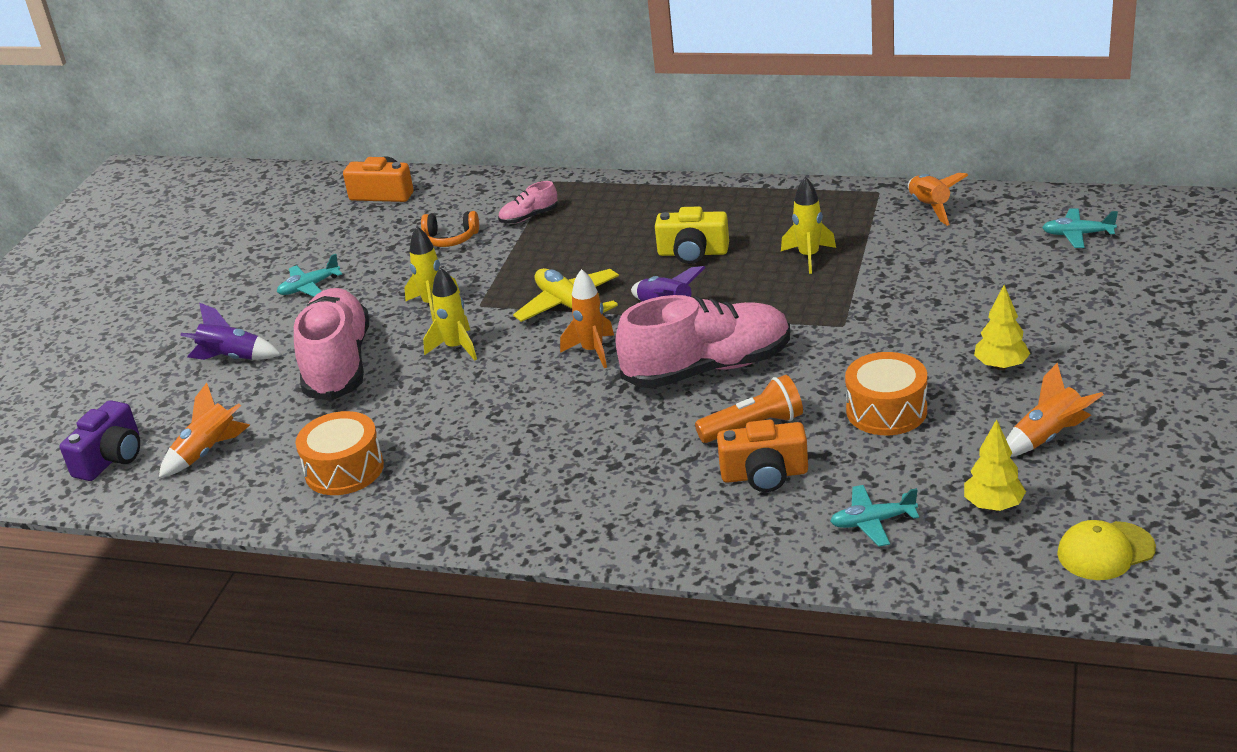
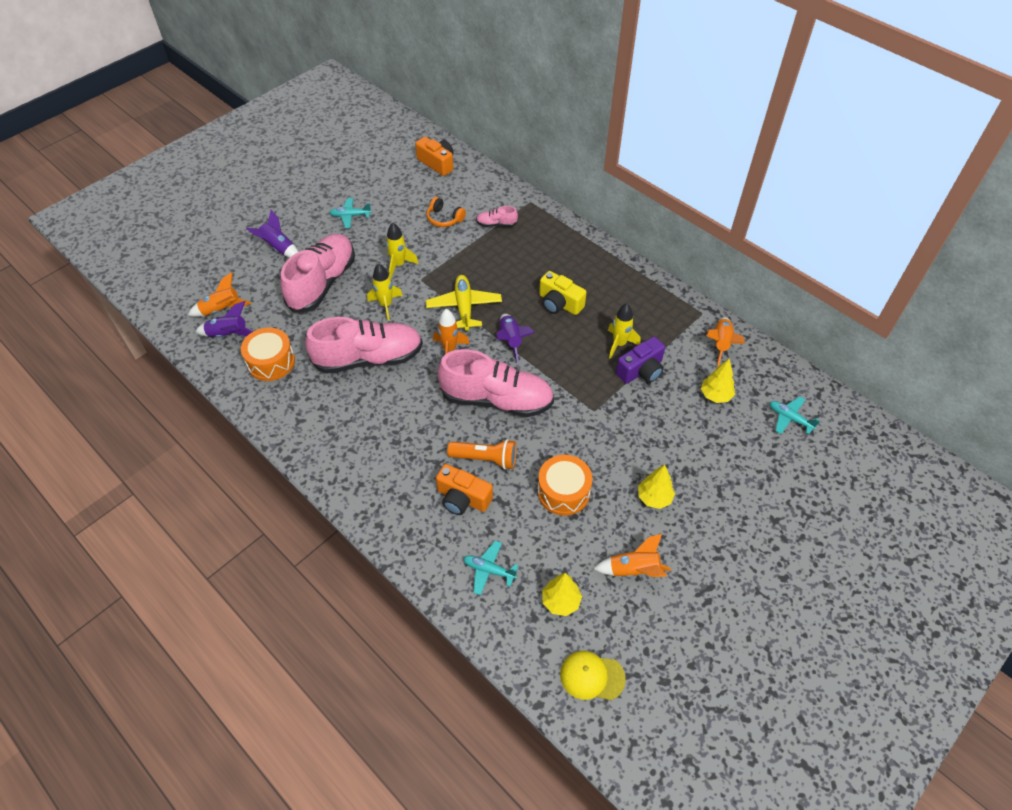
camera: 25 degrees right, 20 degrees up
purple camera [60,400,140,481] -> purple camera moved to [616,337,665,384]
none -> purple rocket [195,301,253,337]
none -> pink shoe [305,317,423,374]
none -> yellow tree [701,359,735,403]

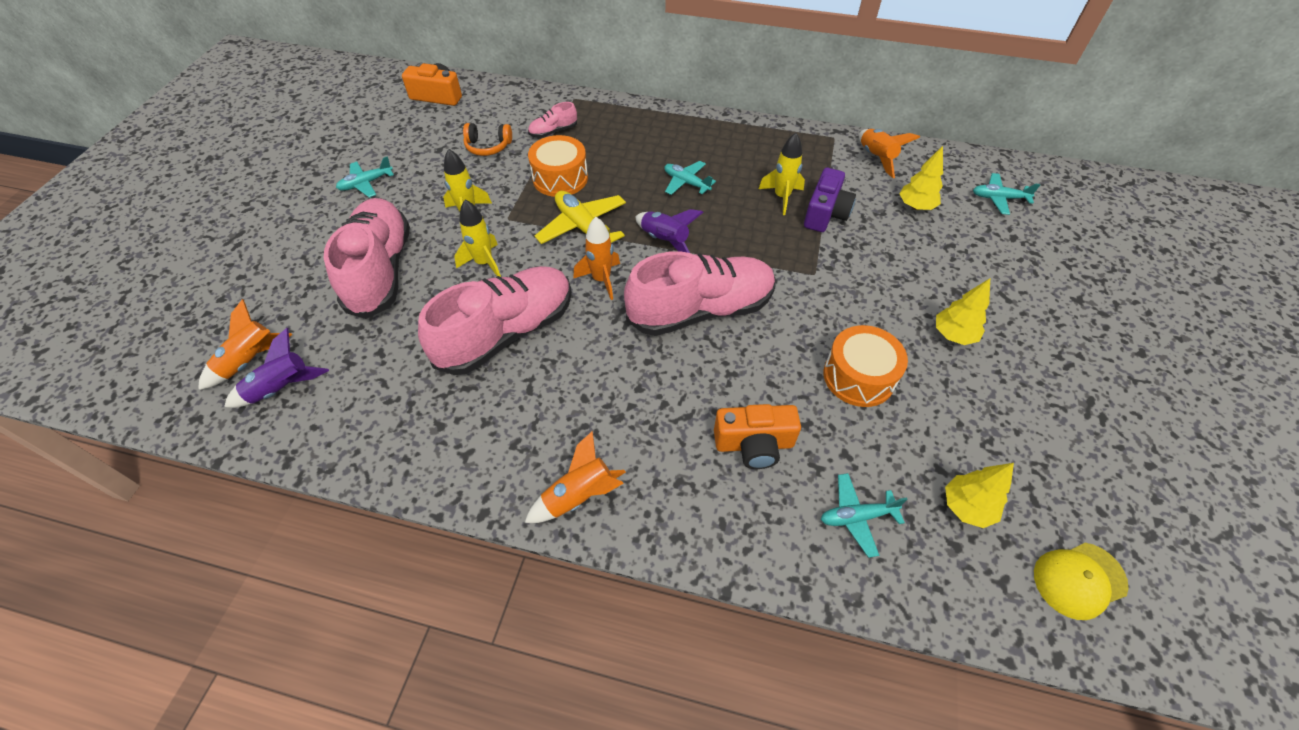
camera: 30 degrees left, 0 degrees up
orange drum [241,328,295,381] -> orange drum moved to [528,135,588,197]
purple rocket [246,210,298,258] -> none
orange flashlight [447,439,516,469] -> none
yellow camera [539,271,587,315] -> turquoise plane [664,161,716,195]
orange rocket [593,534,671,577] -> orange rocket moved to [525,431,626,523]

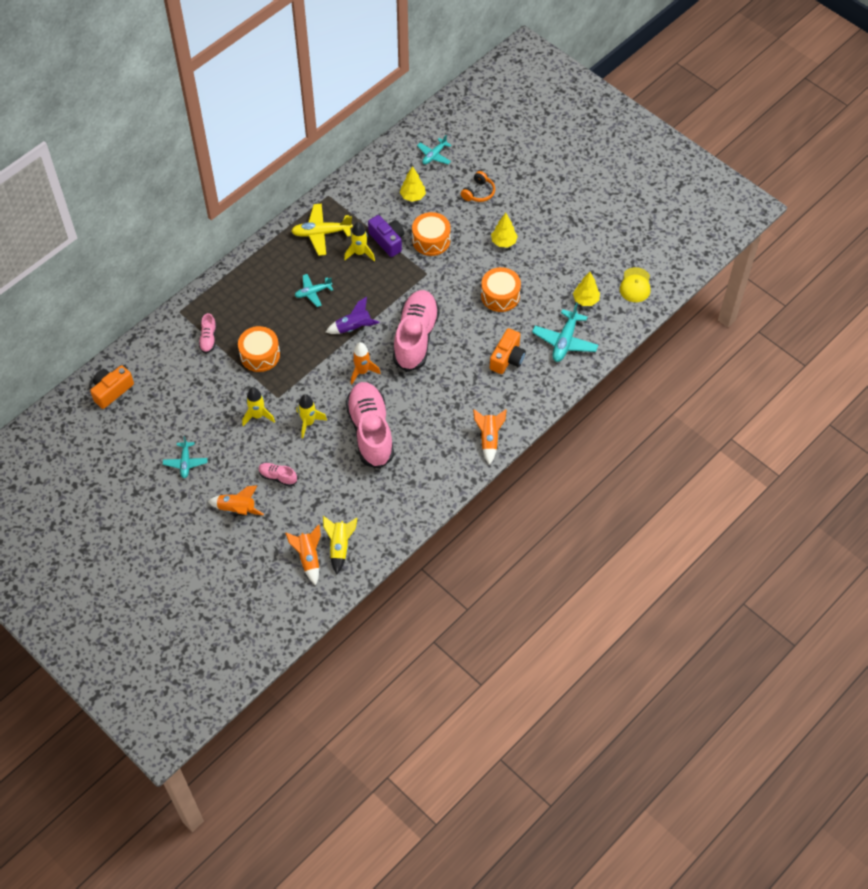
camera: 60 degrees left, 5 degrees up
purple rocket [224,328,329,408] -> yellow rocket [323,516,357,574]
pink shoe [324,198,410,319] -> pink shoe [258,463,297,487], size x0.43
orange headphones [463,123,512,156] -> orange headphones moved to [461,171,495,202]
yellow plane [535,191,626,244] -> yellow plane moved to [291,204,353,256]
turquoise plane [821,473,908,558] -> turquoise plane [532,303,598,362], size x1.58
orange rocket [859,129,920,178] -> orange rocket moved to [207,485,264,515]
none -> orange drum [412,212,451,256]

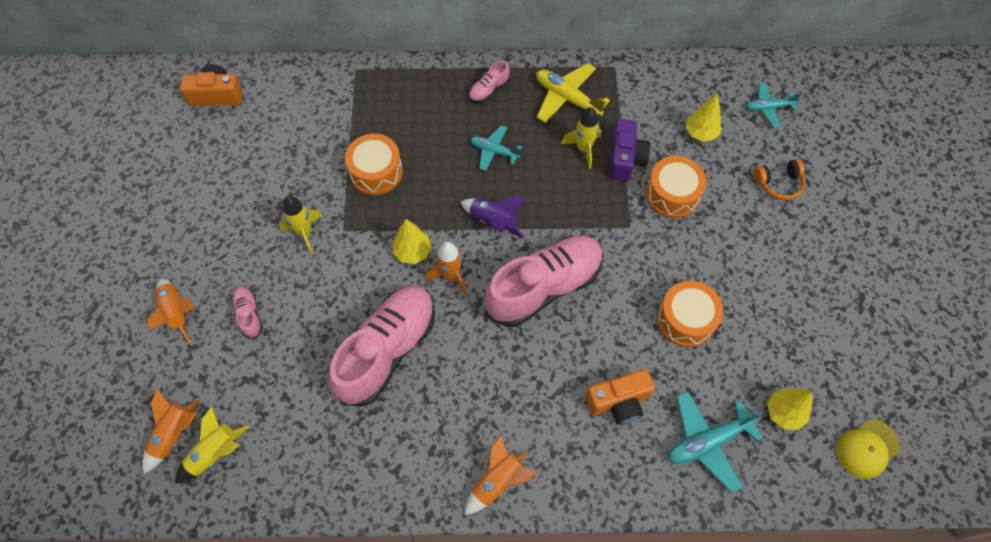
camera: 45 degrees right, 5 degrees up
turquoise plane [163,436,207,478] -> none
pink shoe [199,313,217,353] -> pink shoe moved to [469,61,510,103]
yellow rocket [296,394,327,438] -> none
yellow tree [491,213,518,248] -> yellow tree moved to [393,219,432,264]

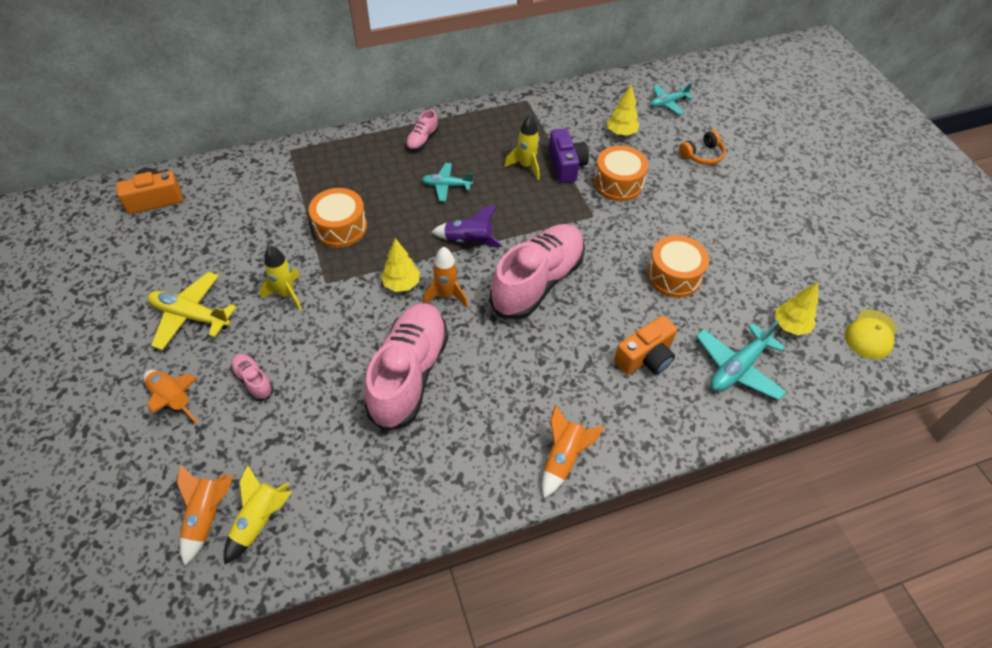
camera: 20 degrees left, 10 degrees down
yellow plane [536,63,610,123] -> yellow plane moved to [148,272,236,350]

